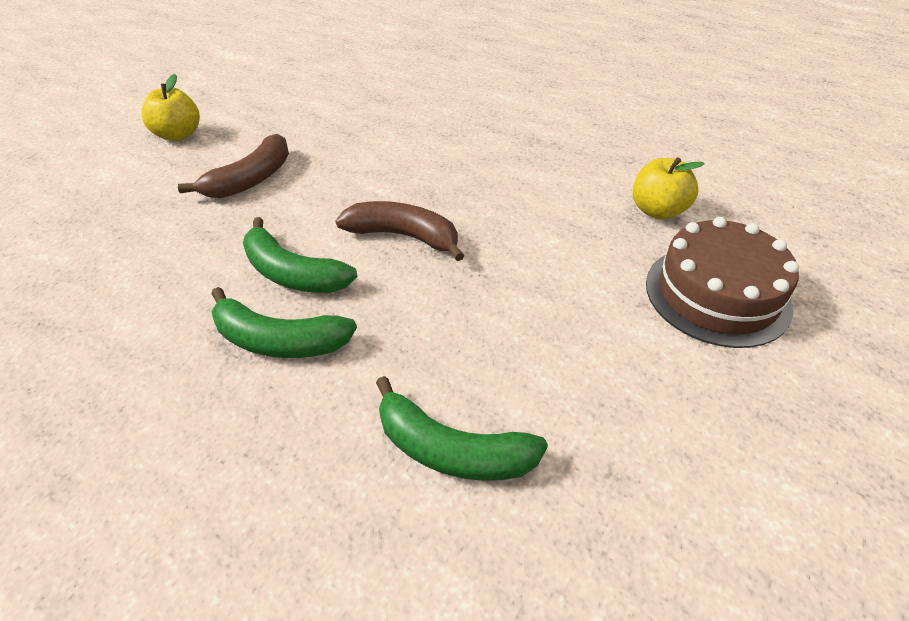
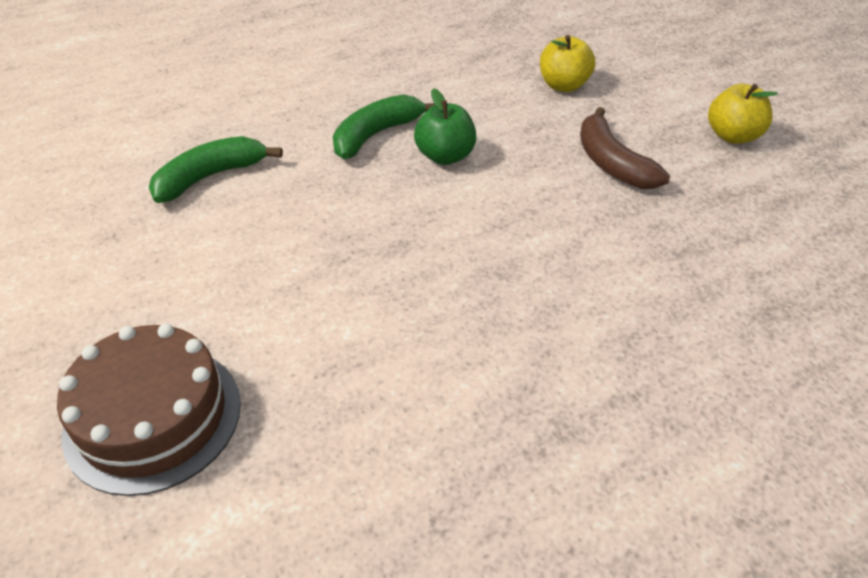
camera: 120 degrees right, 0 degrees up
green banana [243,217,358,293] -> green apple [414,88,476,165]
brown banana [335,201,465,261] -> none
yellow apple [633,157,705,220] -> yellow apple moved to [540,35,595,92]

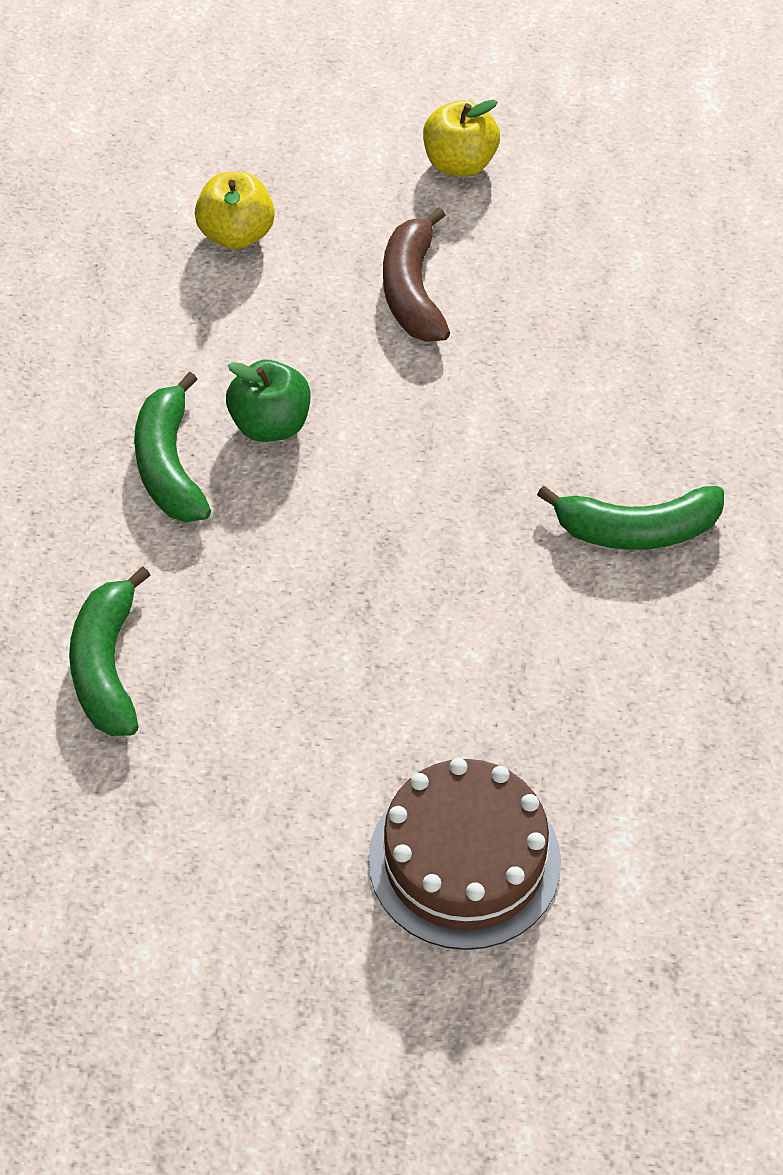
camera: 55 degrees left, 10 degrees up
brown banana [580,107,670,189] -> brown banana turned 75 degrees clockwise [383,207,450,342]
none -> green banana [537,486,724,550]

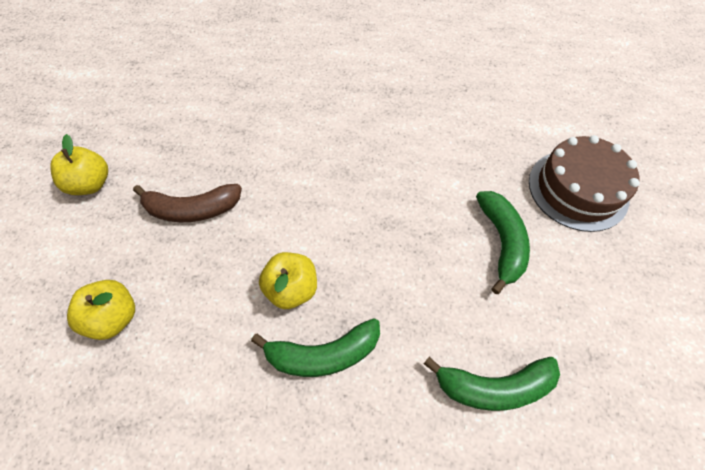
camera: 90 degrees left, 5 degrees up
green apple [226,360,311,442] -> yellow apple [259,252,317,309]
green banana [537,486,724,550] -> green banana moved to [476,191,530,294]

